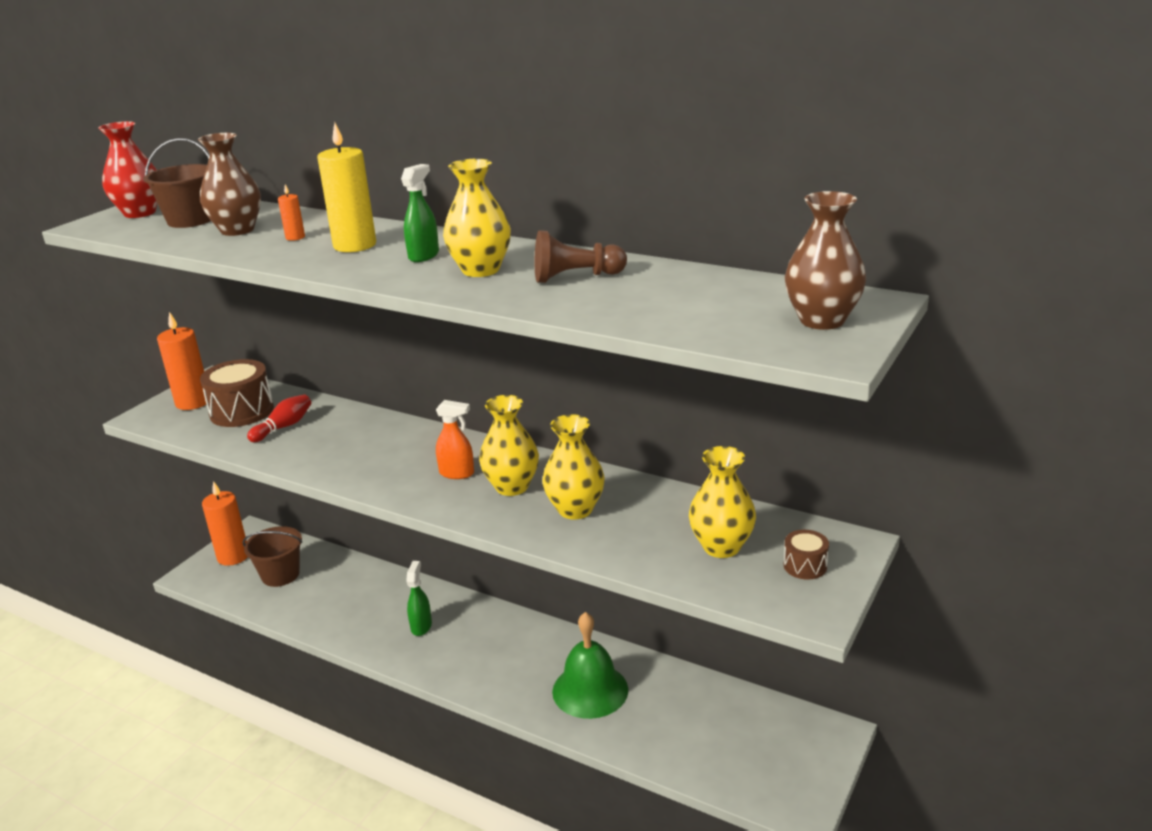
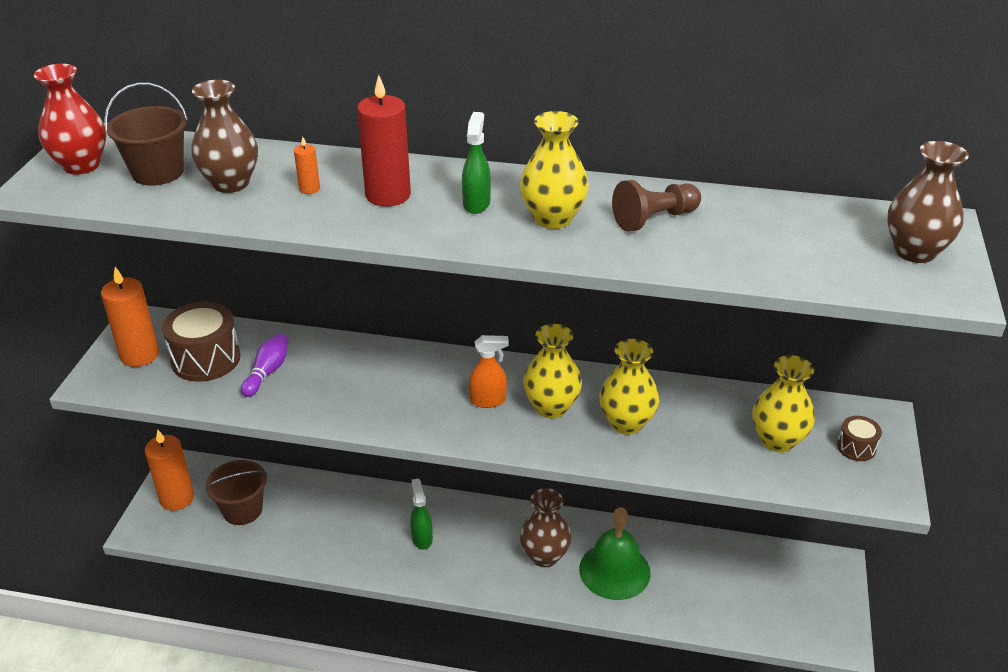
camera: 20 degrees left, 10 degrees up
red bowling pin [247,394,311,442] -> purple bowling pin [241,333,289,397]
yellow candle [317,122,376,252] -> red candle [357,75,411,207]
none -> brown vase [520,488,571,567]

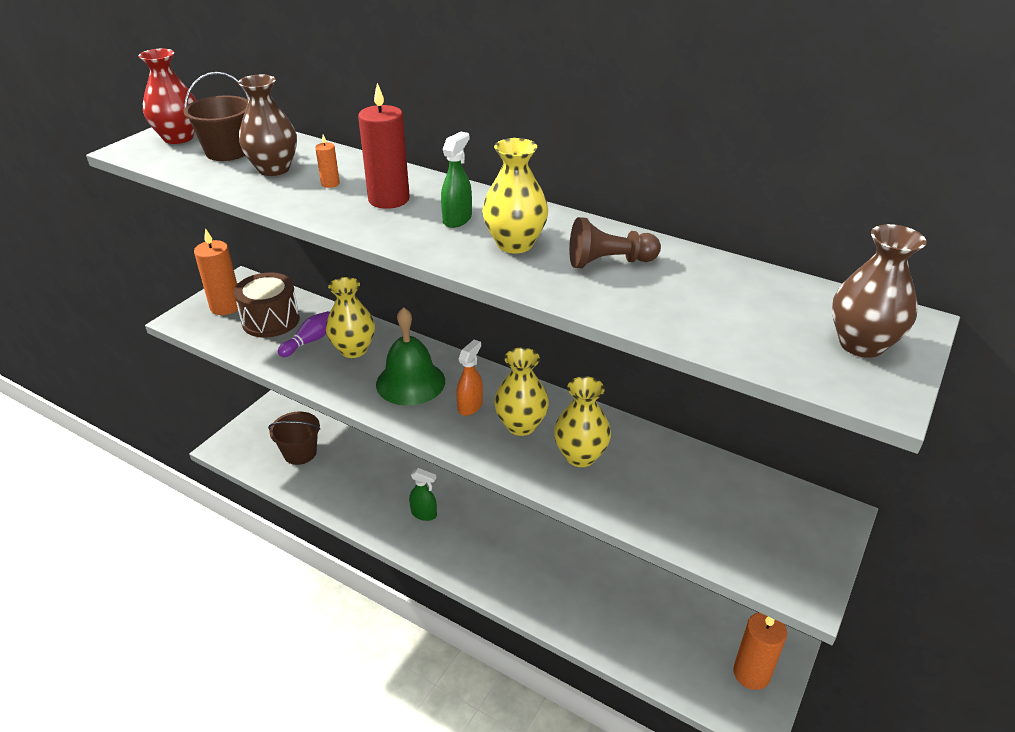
camera: 20 degrees right, 0 degrees up
orange candle [145,429,194,511] -> orange candle moved to [733,612,787,690]
green spray bottle [410,479,433,550] -> green spray bottle turned 105 degrees clockwise [409,468,437,521]
orange spray bottle [469,335,509,408] -> orange spray bottle turned 75 degrees counterclockwise [456,340,483,416]
brown vase [520,488,571,567] -> none
green bell [579,507,651,600] -> green bell moved to [376,307,445,406]
yellow vase [753,355,815,452] -> yellow vase moved to [326,277,375,358]
brown drum [837,416,882,461] -> none

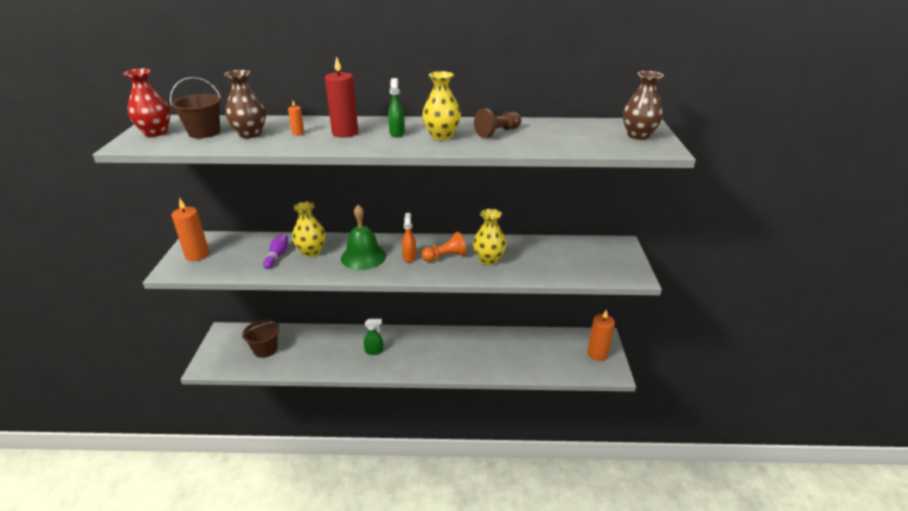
camera: 30 degrees left, 5 degrees down
brown drum [234,272,300,338] -> none
yellow vase [494,348,549,436] -> orange pawn [421,232,467,262]

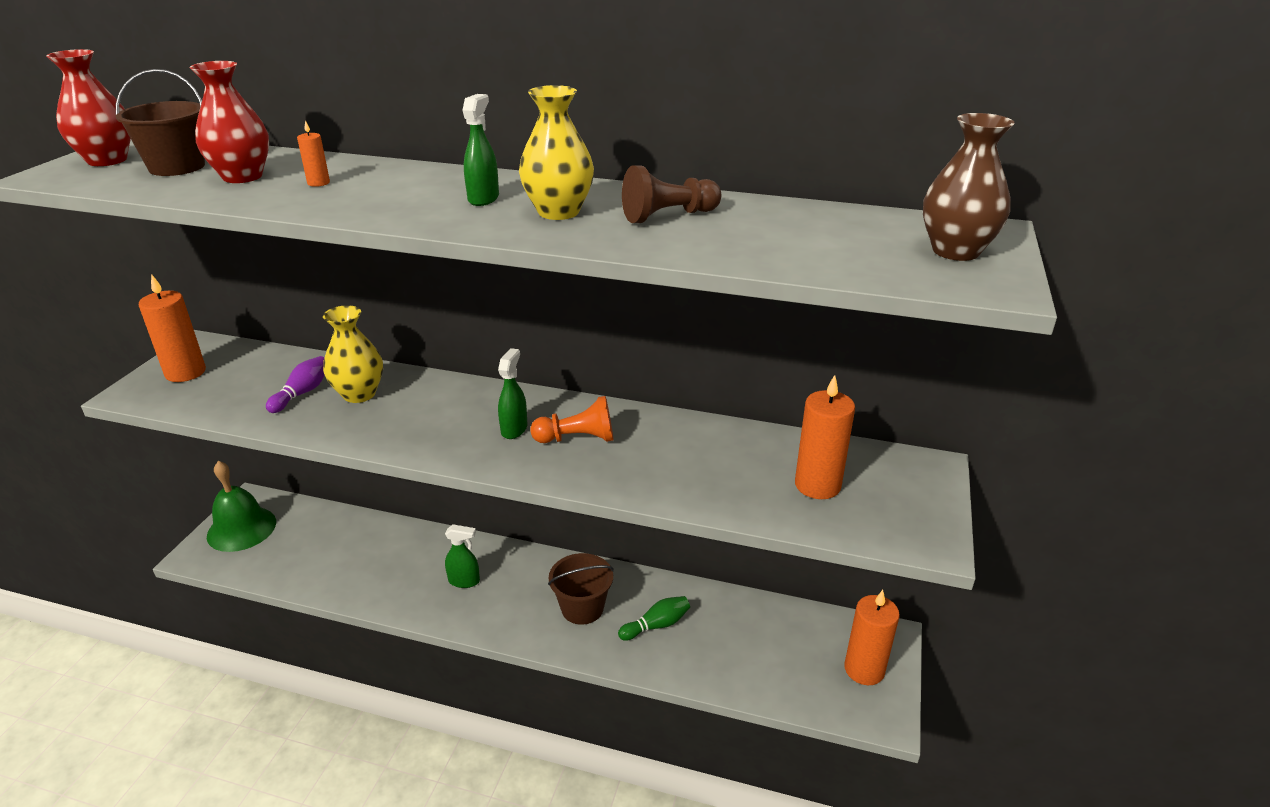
camera: 15 degrees right, 0 degrees up
brown vase [224,70,266,138] -> red vase [190,61,269,183]
brown bucket [242,320,279,358] -> brown bucket moved to [548,553,614,625]
red candle [325,56,358,138] -> none
green bell [341,205,386,270] -> green bell moved to [207,461,276,552]
orange spray bottle [402,213,416,262] -> green spray bottle [498,348,528,439]
yellow vase [473,209,507,265] -> none
none -> green bowling pin [618,596,690,641]
none -> orange candle [795,375,855,499]

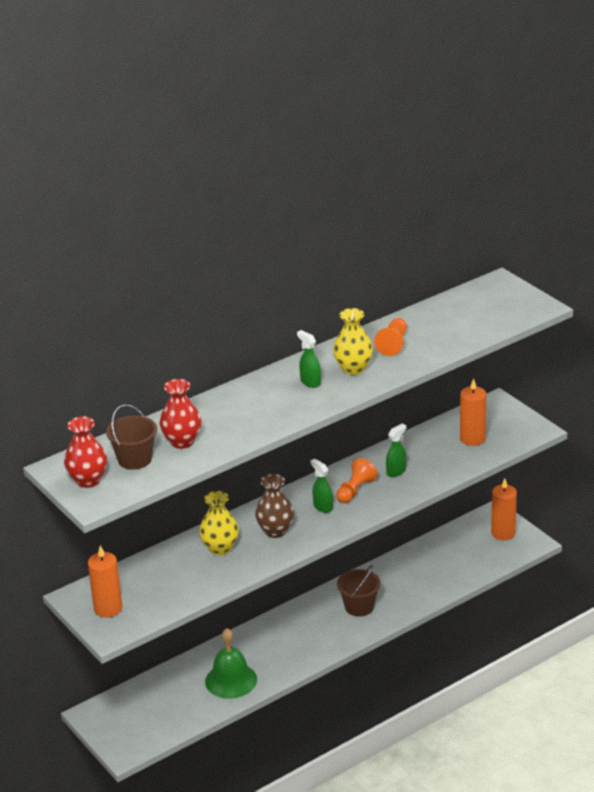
camera: 50 degrees left, 0 degrees up
green bell [207,461,276,552] -> green bell moved to [205,628,257,699]
purple bowling pin [266,356,325,413] -> none
orange candle [297,120,330,187] -> none
green spray bottle [445,524,480,588] -> green spray bottle moved to [386,424,406,477]
green bowling pin [618,596,690,641] -> none
brown pawn [622,165,721,223] -> orange pawn [374,318,407,356]
brown vase [923,113,1015,261] -> brown vase moved to [255,474,294,538]

